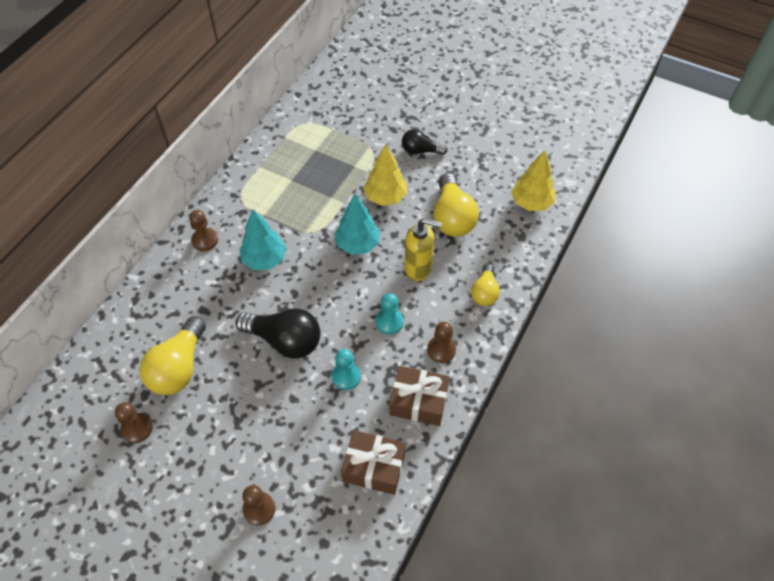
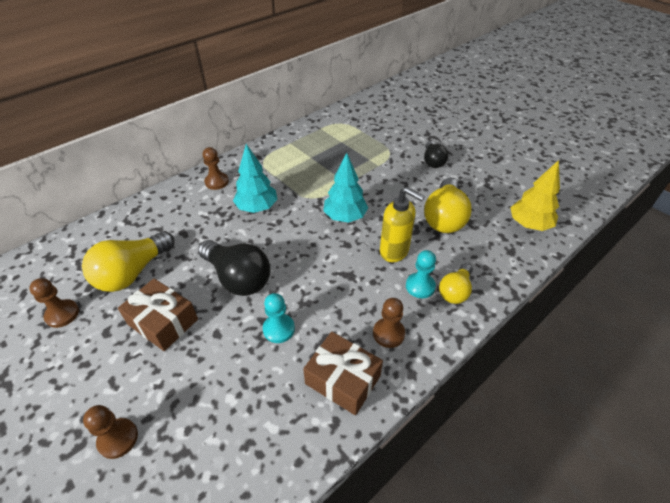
camera: 20 degrees right, 10 degrees down
brown gift [341,430,406,495] -> brown gift moved to [118,278,198,351]
yellow tree [363,144,407,206] -> none
turquoise pawn [376,293,404,334] -> turquoise pawn moved to [406,250,436,298]
black light bulb [402,129,448,155] -> black light bulb turned 120 degrees counterclockwise [424,141,448,168]

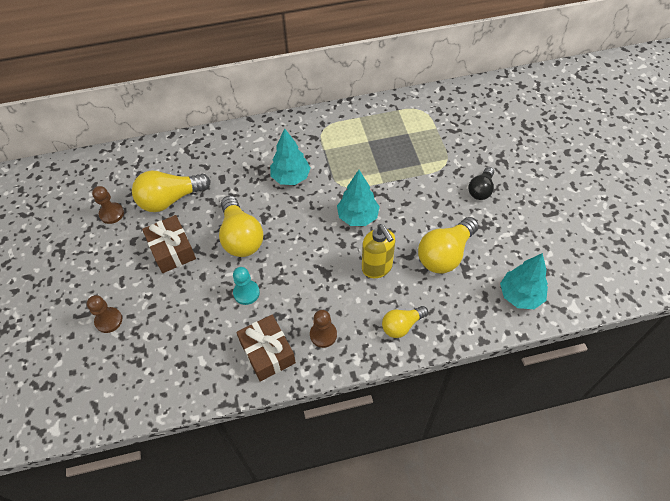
camera: 30 degrees right, 10 degrees up
black light bulb [198,240,270,296] -> yellow light bulb [219,196,263,257]
brown pawn [203,147,229,190] -> none
turquoise pawn [406,250,436,298] -> none
yellow tree [510,160,560,231] -> turquoise tree [500,253,548,309]

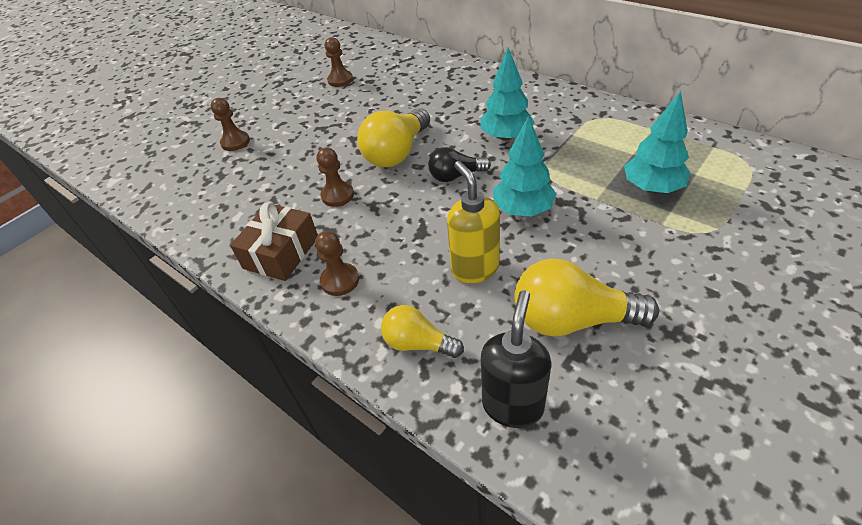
camera: 55 degrees right, 10 degrees down
yellow light bulb [132,171,211,212] -> none
brown gift [142,215,196,273] -> none
turquoise pawn [233,267,260,305] -> brown pawn [317,147,354,207]
yellow soap dispenser [362,224,395,278] -> yellow soap dispenser turned 135 degrees clockwise [447,161,500,283]
black light bulb [468,167,494,200] -> black light bulb moved to [428,147,491,182]
turquoise tree [500,253,548,309] -> turquoise tree moved to [624,91,690,193]
none -> black soap dispenser [481,290,551,428]

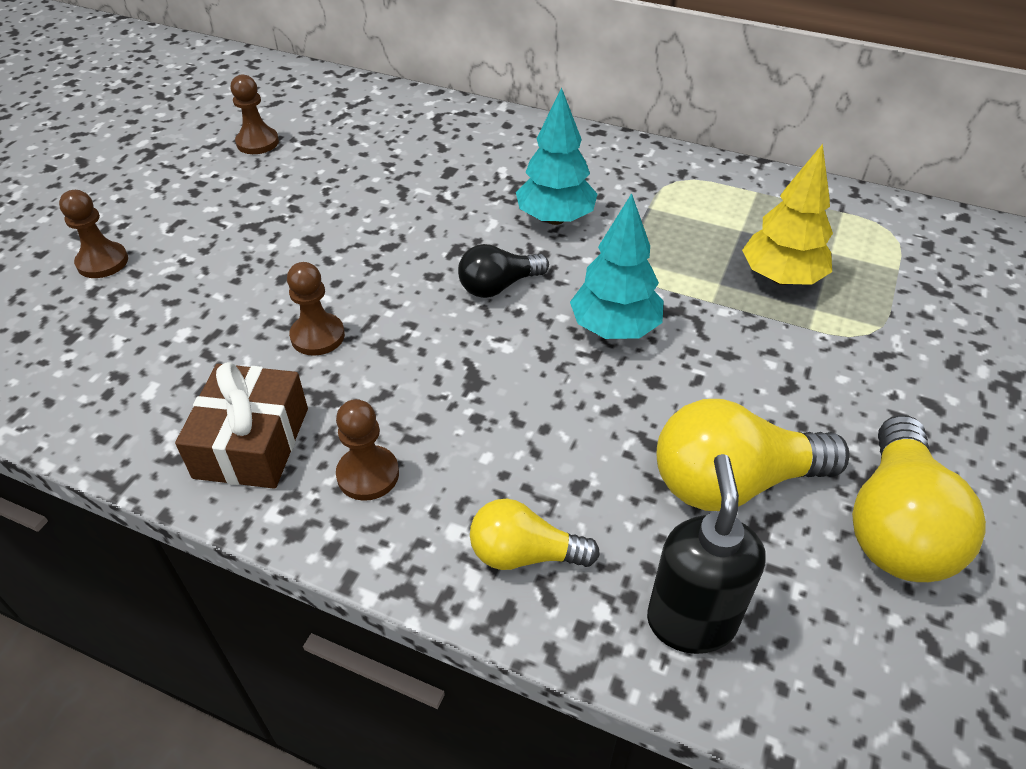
camera: 20 degrees left, 0 degrees up
yellow light bulb [357,108,430,167] -> yellow light bulb moved to [852,415,986,582]
yellow soap dispenser [447,161,500,283] -> none
turquoise tree [624,91,690,193] -> yellow tree [742,144,833,285]

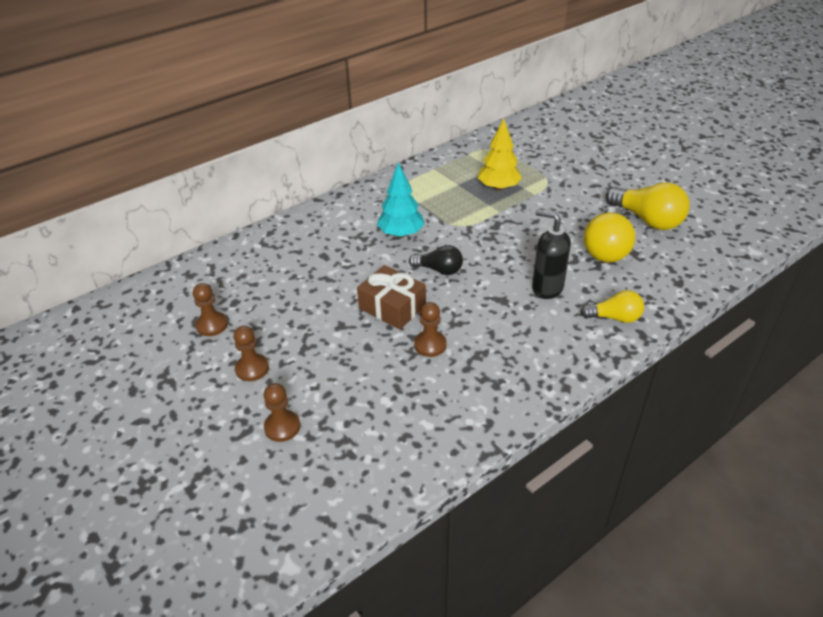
camera: 60 degrees left, 5 degrees down
brown gift [175,362,308,489] -> brown gift moved to [357,265,426,330]
brown pawn [336,399,399,501] -> brown pawn moved to [234,326,269,381]
black light bulb [458,244,549,298] -> black light bulb turned 75 degrees counterclockwise [409,245,463,275]
yellow light bulb [470,499,600,570] -> yellow light bulb turned 120 degrees counterclockwise [580,290,644,323]
turquoise tree [570,193,664,339] -> none
black soap dispenser [647,454,766,654] -> black soap dispenser moved to [532,209,571,299]

